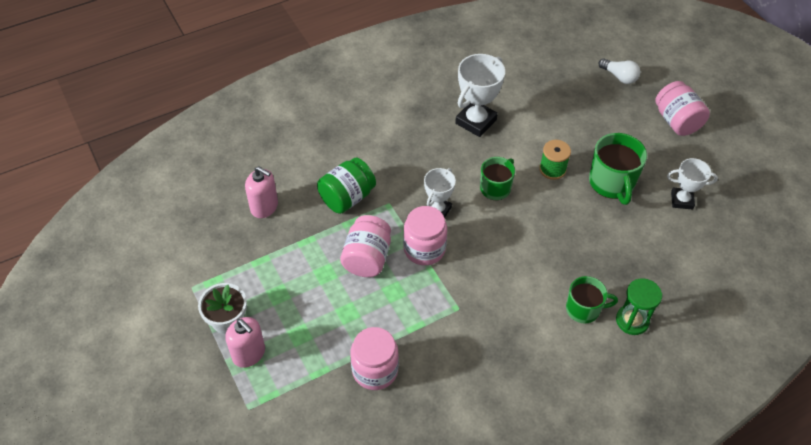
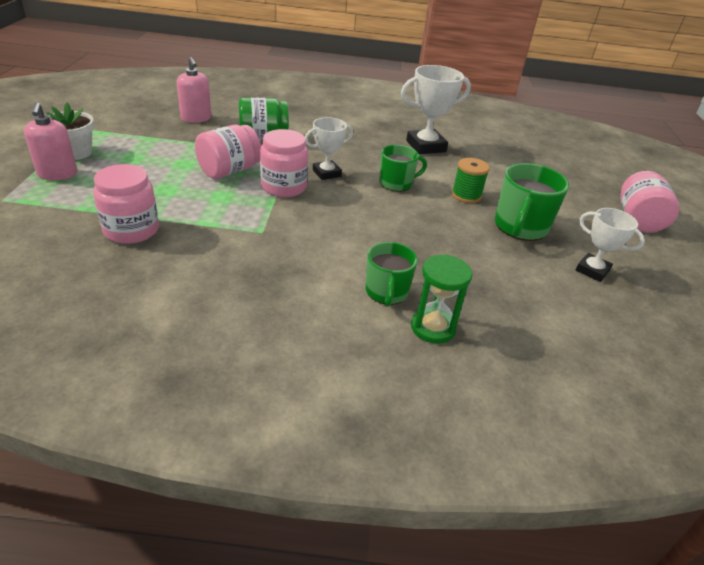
camera: 30 degrees right, 15 degrees down
green mug [566,276,618,324] -> green mug turned 60 degrees clockwise [365,242,418,307]
white light bulb [598,59,640,84] -> none

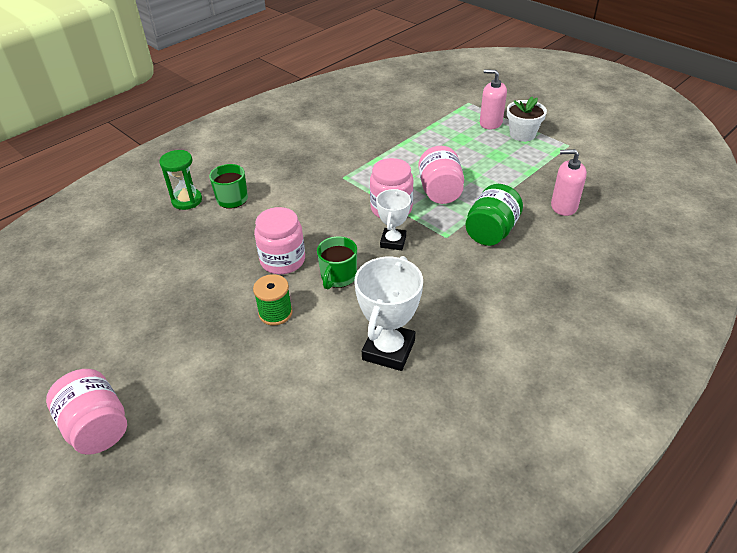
camera: 135 degrees right, 5 degrees up
pink jar [93,164,159,244] -> pink jar moved to [254,207,305,275]
green mug [495,163,569,241] -> none
white trophy [576,208,645,282] -> none

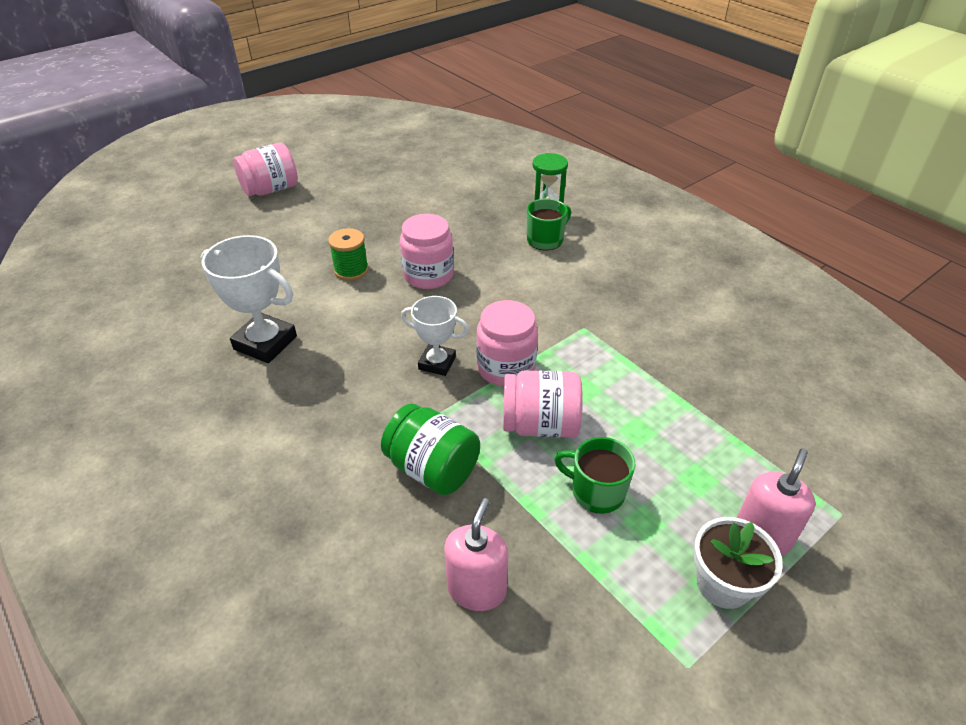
camera: 95 degrees right, 0 degrees up
green mug [317,236,357,289] -> green mug moved to [554,437,635,514]

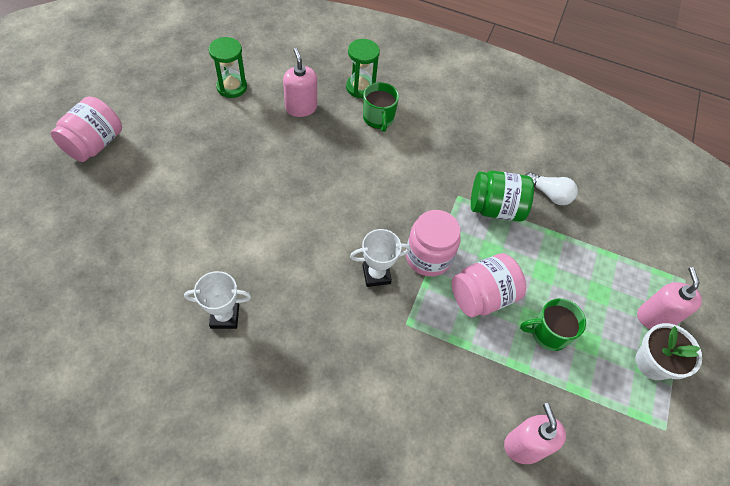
camera: 35 degrees left, 15 degrees up
white trophy [200,235,297,363] -> white trophy [184,271,251,329], size x0.63
green spool [328,228,369,281] -> none
green jar [381,404,480,495] -> green jar moved to [471,171,534,222]
pink jar [400,214,454,289] -> none
green mug [527,199,571,250] -> green mug turned 150 degrees clockwise [363,82,399,132]
none -> green hourglass [209,37,247,98]
none -> pink soap dispenser [283,48,317,117]
none -> white light bulb [526,172,578,205]

